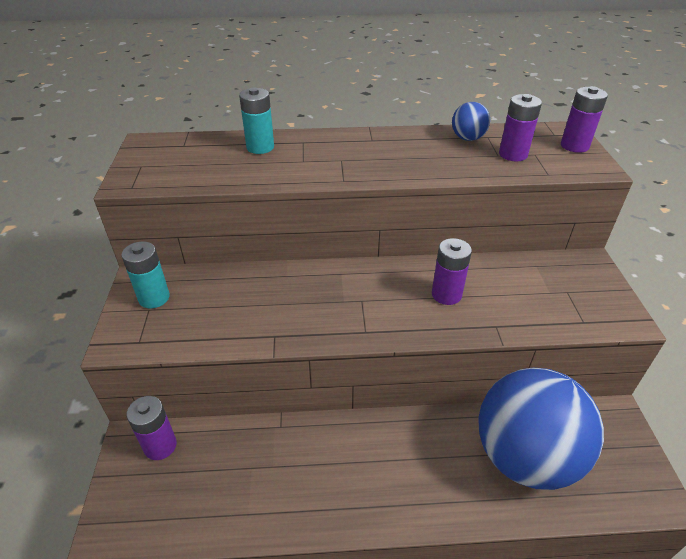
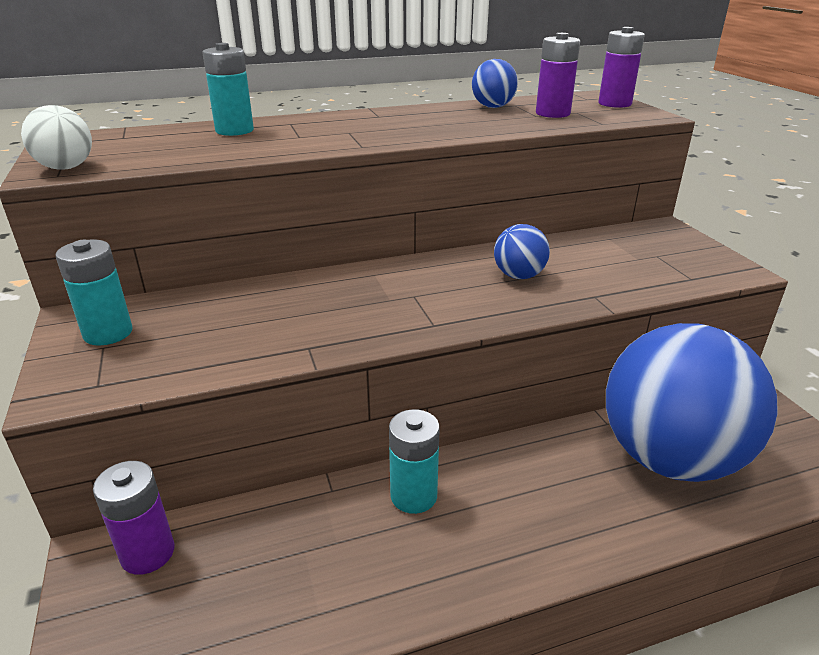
camera: 15 degrees left, 10 degrees down
purple battery [432,238,472,305] -> blue ball [494,224,550,279]
none -> white ball [21,105,92,170]
none -> turquoise battery [389,409,440,514]

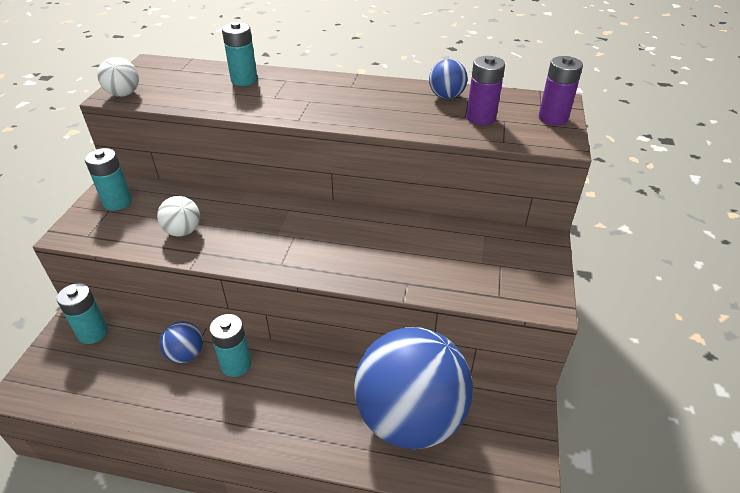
camera: 30 degrees right, 10 degrees up
purple battery [93,461,175,575] -> turquoise battery [57,283,108,344]
blue ball [494,224,550,279] -> blue ball moved to [159,321,203,363]
none -> white ball [157,196,200,237]

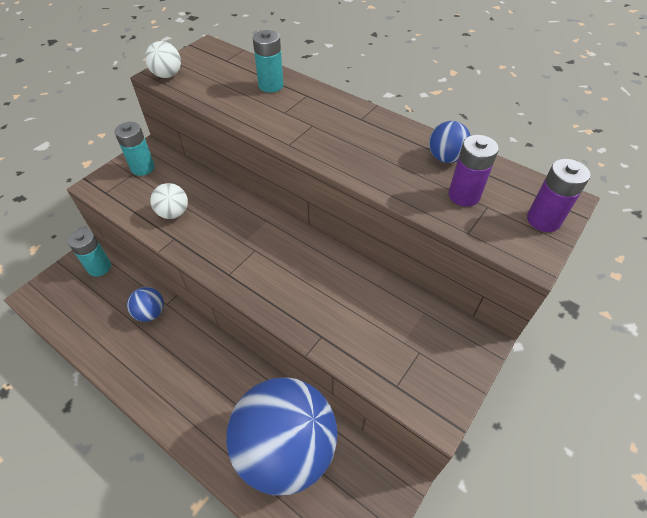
camera: 25 degrees right, 10 degrees up
turquoise battery [209,314,251,377] -> none

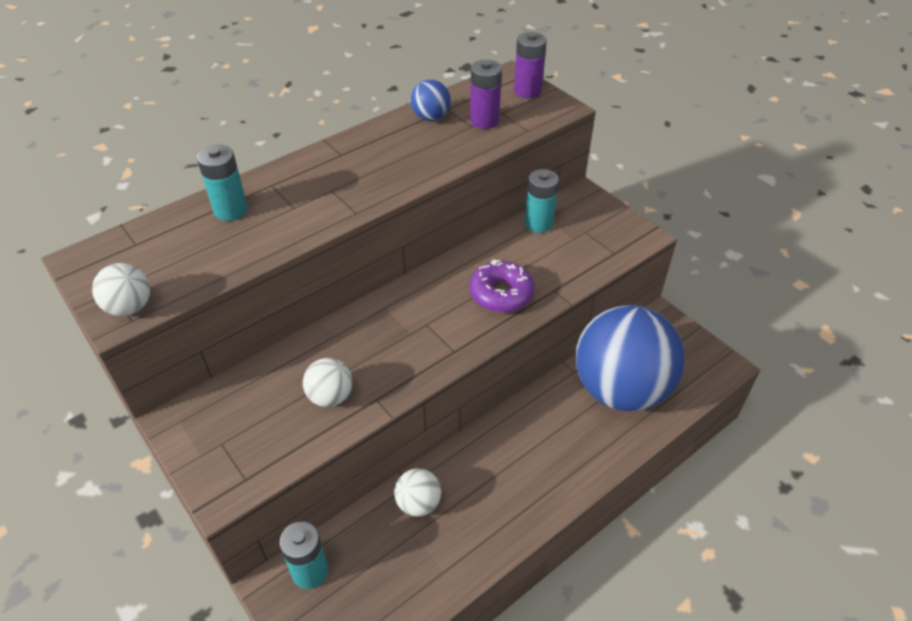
camera: 75 degrees left, 5 degrees down
turquoise battery [115,122,155,176] -> turquoise battery moved to [525,169,559,233]
blue ball [127,287,164,322] -> white ball [394,468,441,517]
none -> purple donut [469,259,535,313]

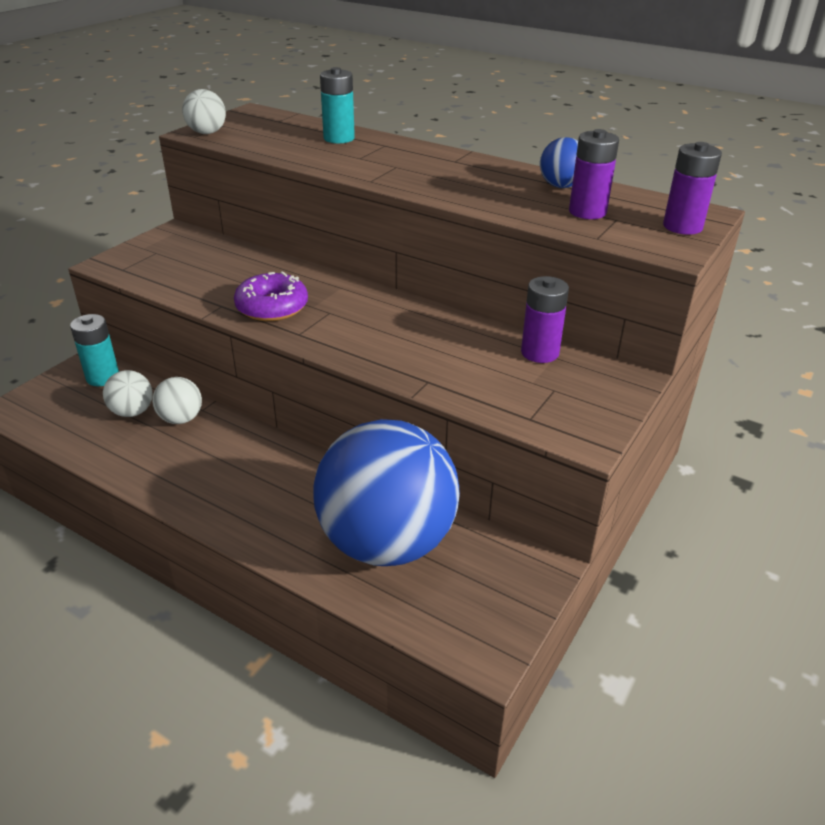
camera: 70 degrees right, 10 degrees down
white ball [303,358,352,407] -> white ball moved to [103,370,153,417]
purple donut [469,259,535,313] -> purple donut moved to [234,272,308,321]
turquoise battery [525,169,559,233] -> purple battery [521,276,569,363]

